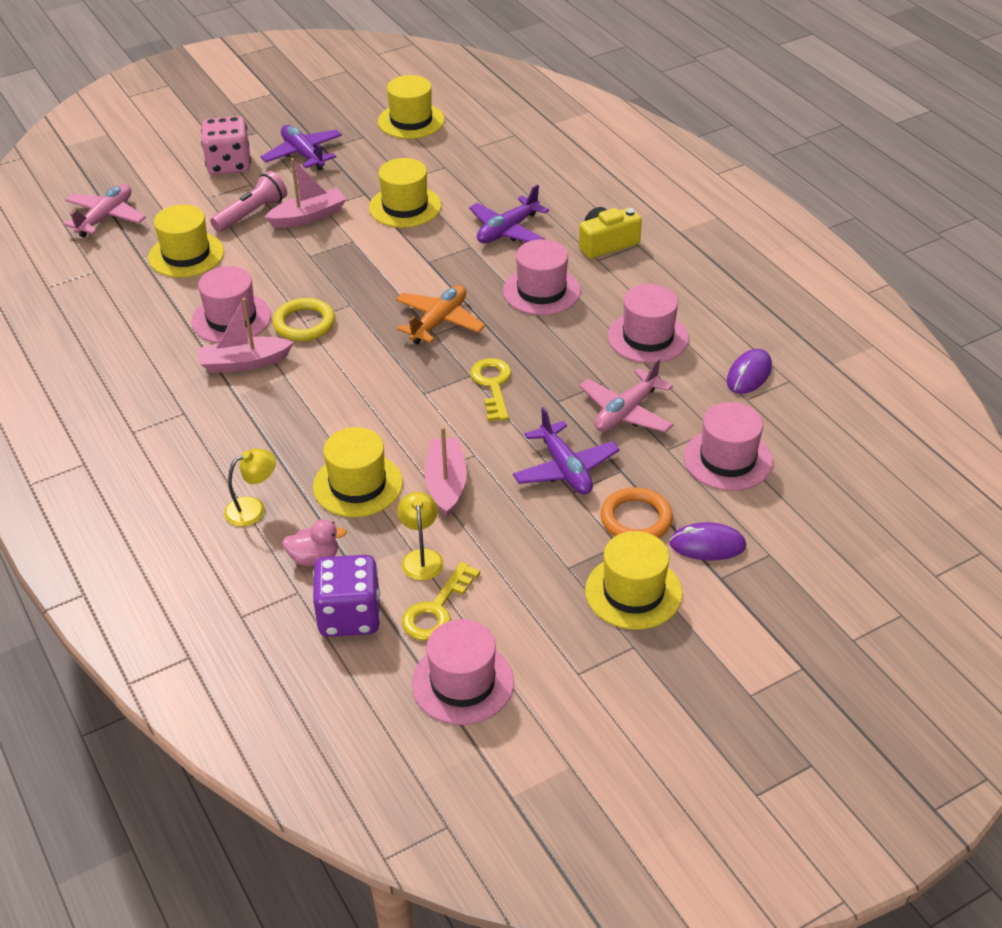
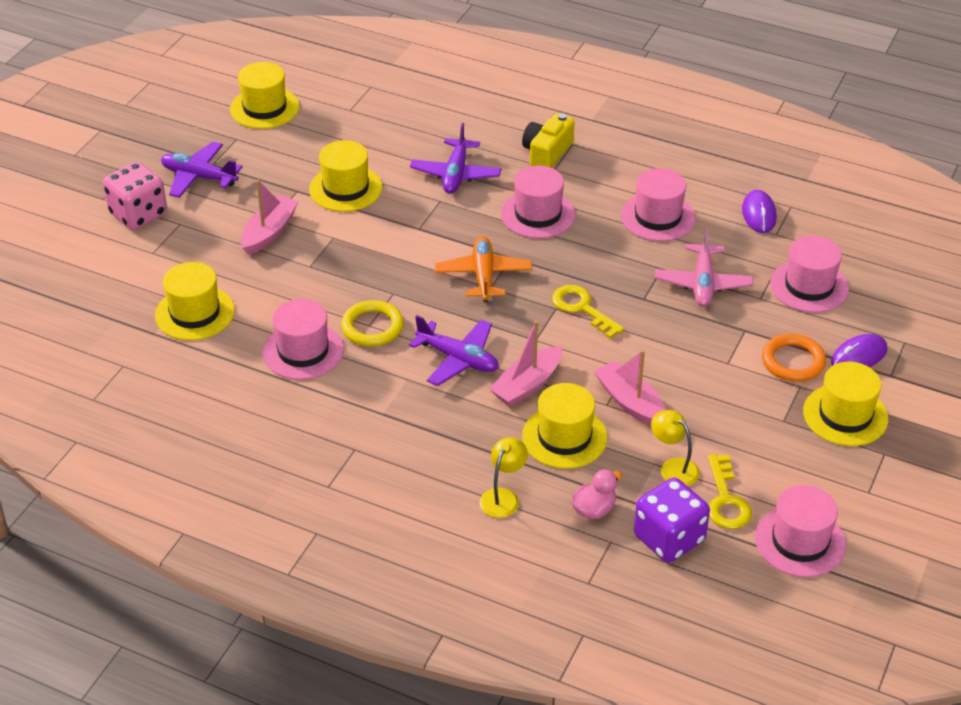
camera: 35 degrees left, 0 degrees up
pink plane [63,184,146,237] -> none
pink boat [198,298,294,373] -> pink boat moved to [489,321,562,407]
pink flashlight [210,171,287,232] -> none
purple plane [513,407,620,495] -> purple plane moved to [409,315,499,386]

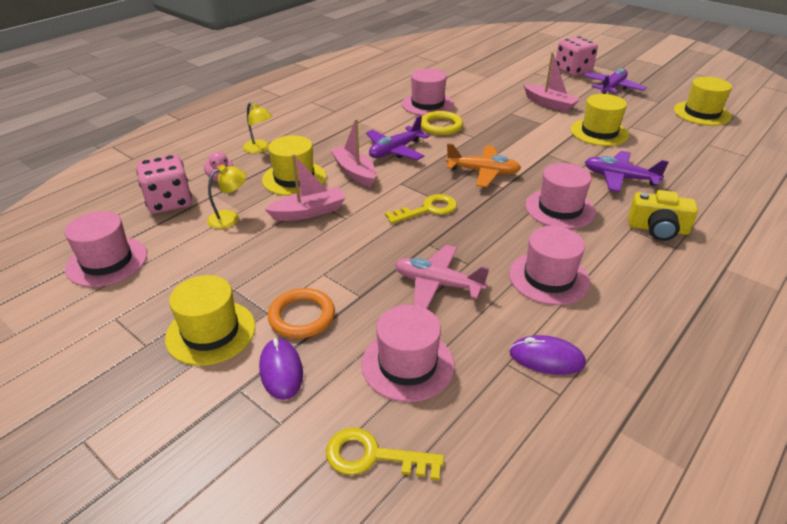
camera: 105 degrees right, 5 degrees down
yellow hat [155,262,235,340] -> none
yellow camera [522,113,575,168] -> yellow camera turned 150 degrees clockwise [628,190,698,241]
purple dice [634,477,710,563] -> pink dice [137,154,192,214]
yellow key [708,454,752,529] -> yellow key moved to [326,428,444,481]

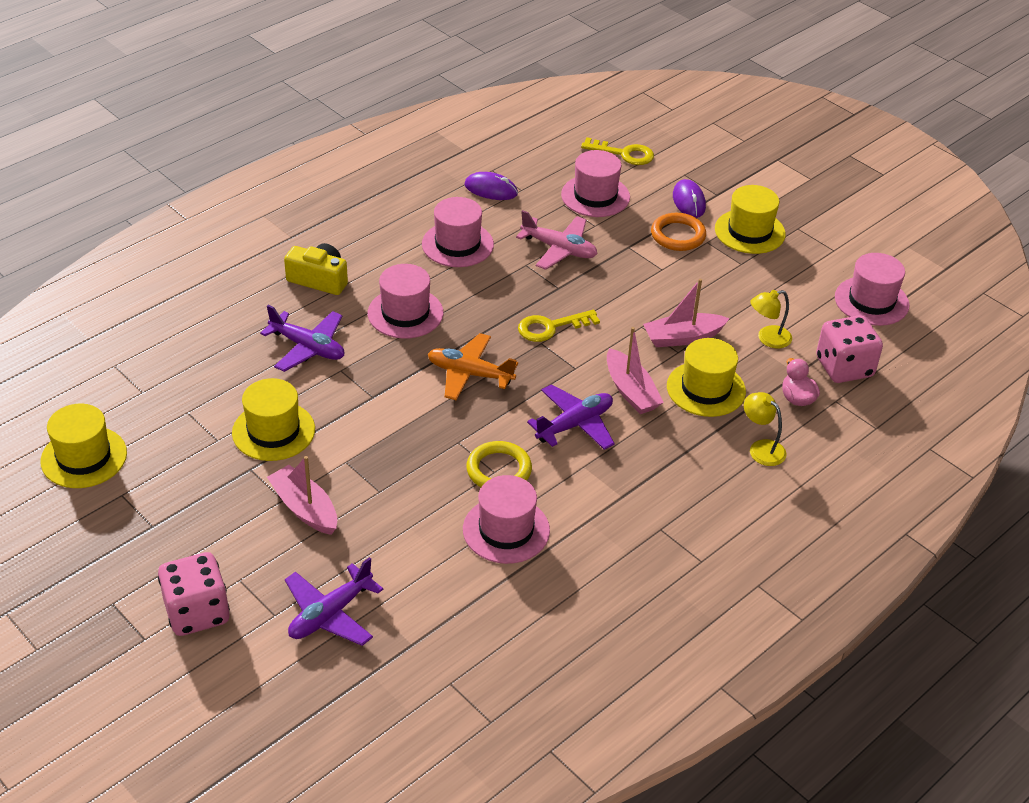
camera: 175 degrees left, 5 degrees up
purple plane [583,68,647,94] -> purple plane moved to [285,557,383,646]

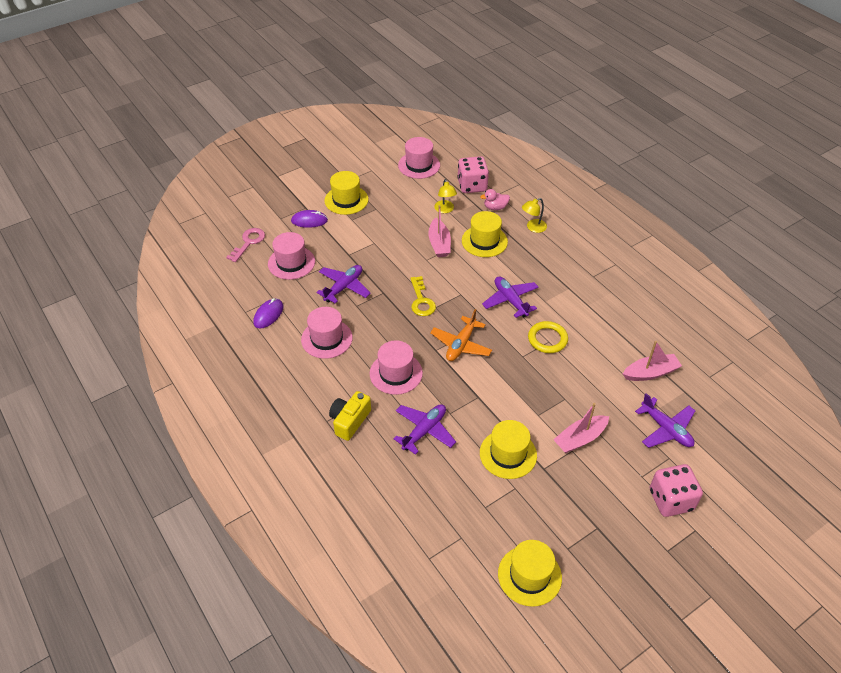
camera: 80 degrees left, 5 degrees up
pink hat [463,475,550,564] -> none
pink plane [516,210,597,270] -> purple plane [316,265,371,304]
yellow key [581,137,654,165] -> pink key [226,228,265,262]
pink boat [607,327,664,414] -> pink boat moved to [623,341,682,381]
orange ring [651,213,706,251] -> none

